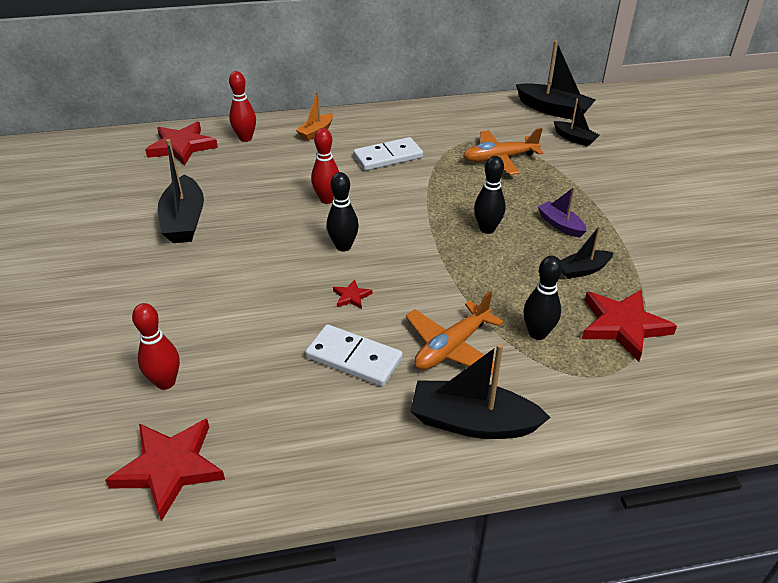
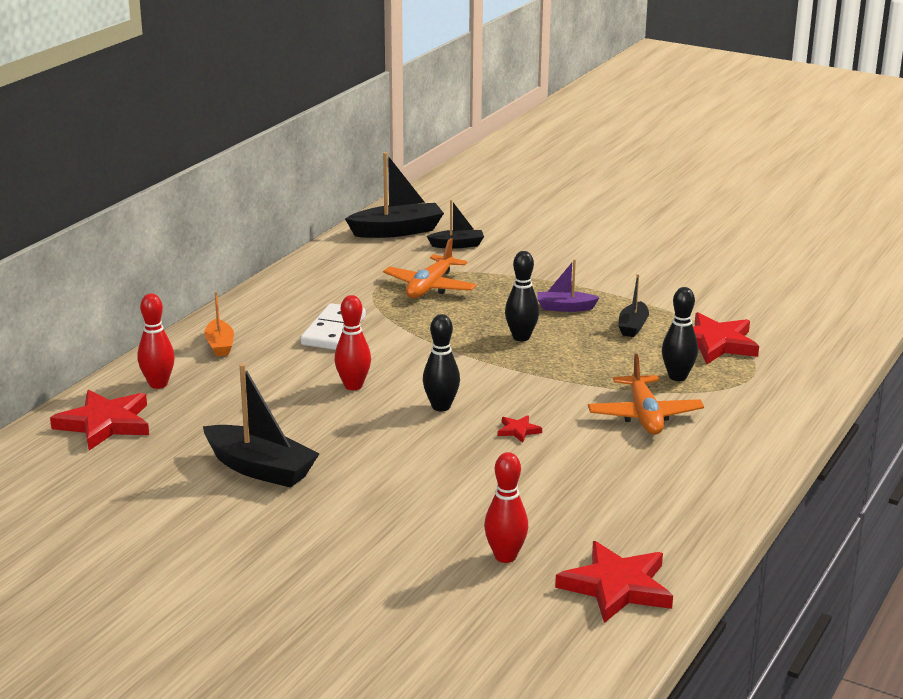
camera: 50 degrees left, 15 degrees down
white domino [305,324,403,387] -> none
black boat [411,343,551,439] -> none

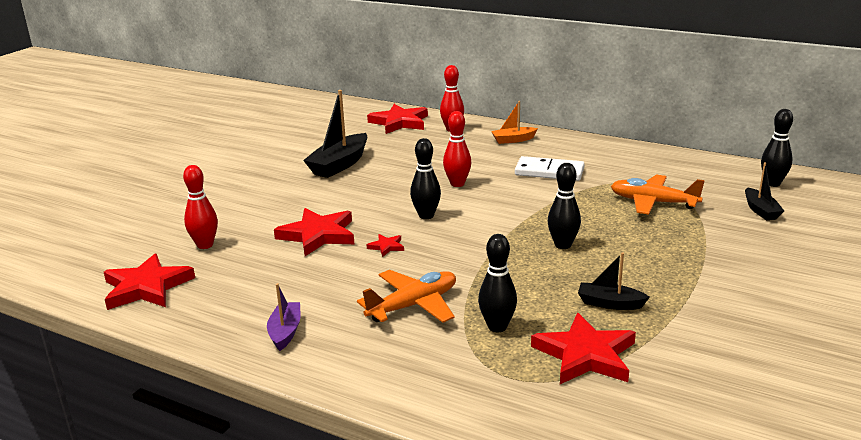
camera: 90 degrees right, 0 degrees up
black boat [345,152,444,238] -> black bowling pin [761,109,793,187]
purple boat [538,259,599,312] -> purple boat moved to [267,283,300,351]
orange plane [588,354,704,435] -> orange plane turned 150 degrees clockwise [357,270,456,323]
none -> red star [274,208,354,256]

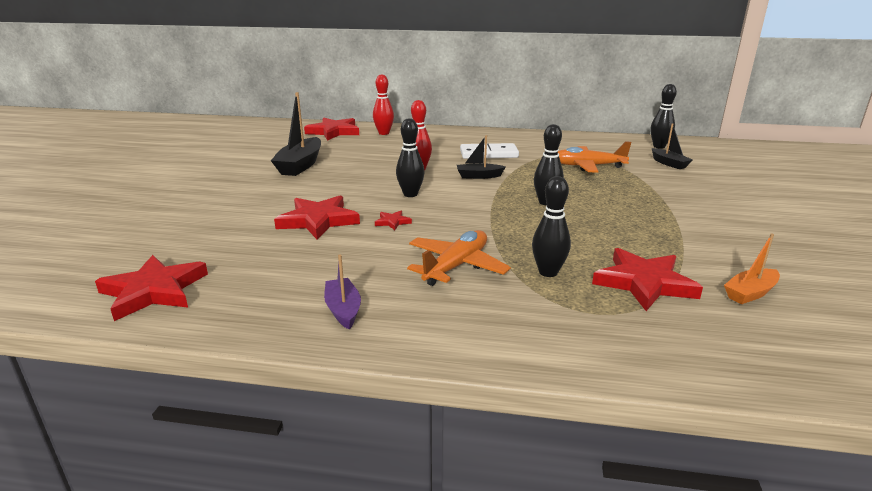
camera: 20 degrees left, 0 degrees up
red bowling pin [183,165,218,249] -> none
orange boat [491,101,538,144] -> orange boat moved to [724,234,780,304]
black boat [578,252,650,310] -> black boat moved to [457,135,505,179]

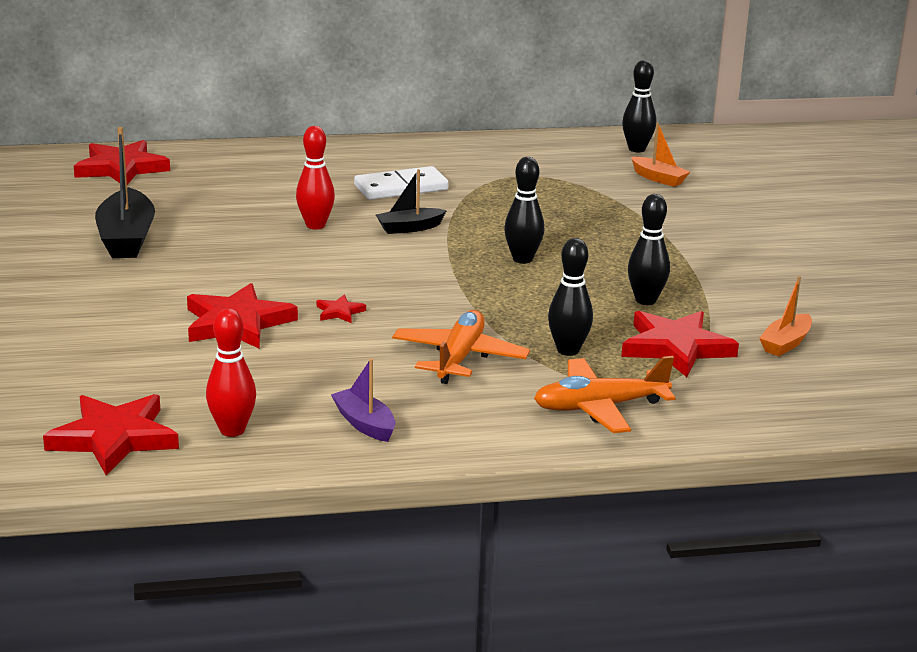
camera: 20 degrees left, 0 degrees up
red bowling pin [373,74,394,135] -> red bowling pin moved to [206,308,256,437]
black bowling pin [396,118,424,197] -> black bowling pin moved to [628,194,670,305]
orange plane [558,142,631,173] -> orange plane moved to [534,356,675,433]
black boat [652,123,692,169] -> orange boat [631,123,690,187]

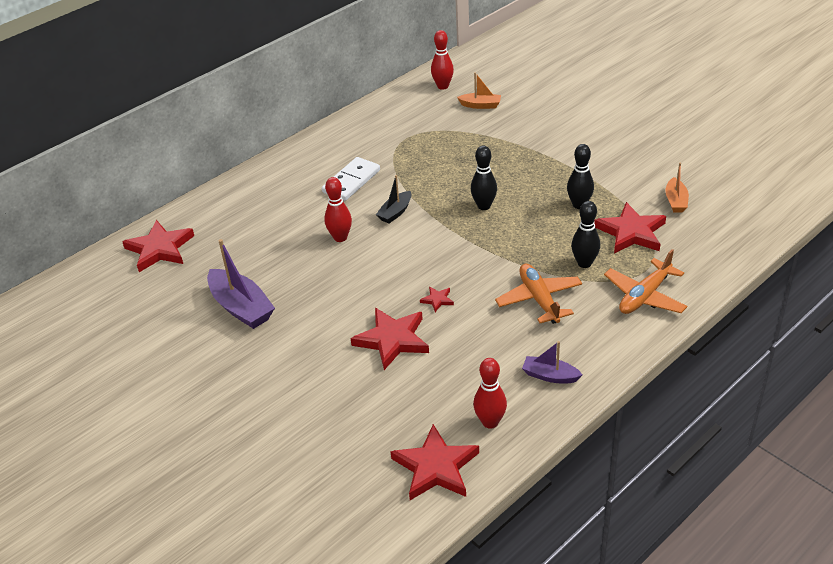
camera: 30 degrees left, 15 degrees up
black boat [95,127,155,258] -> purple boat [207,239,275,329]
black bowling pin [622,60,656,152] -> red bowling pin [431,30,454,90]

